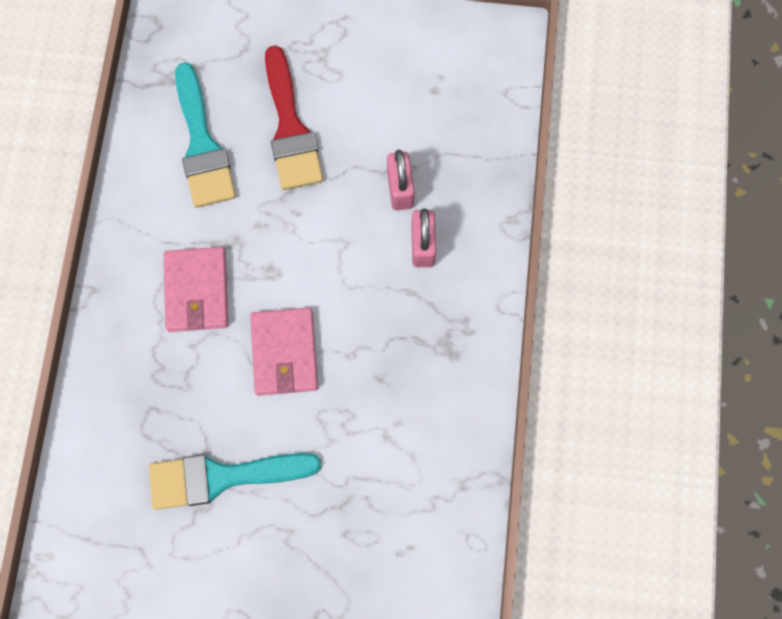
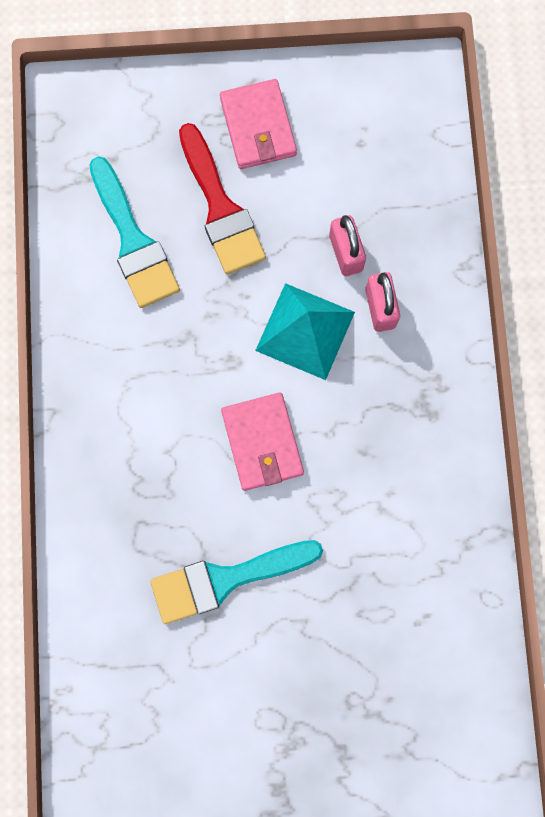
camera: 10 degrees left, 5 degrees up
pink wallet [164,247,228,332] -> pink wallet moved to [220,79,297,169]
none -> turquoise pyramid [255,283,355,380]

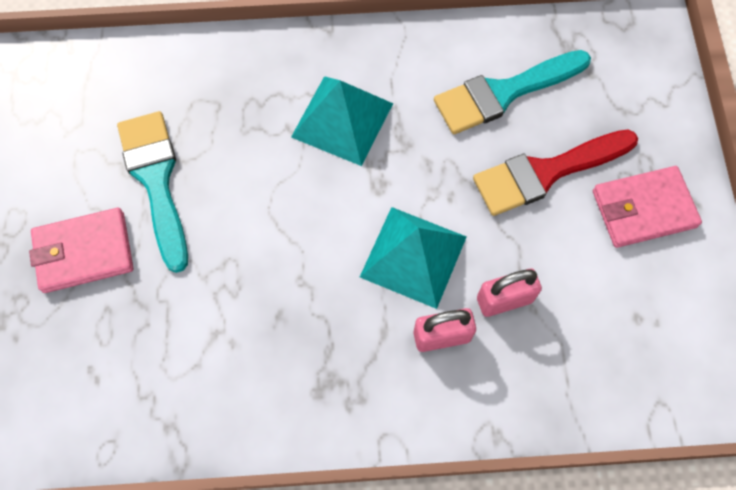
camera: 90 degrees right, 10 degrees down
pink wallet [221,393,304,491] -> pink wallet moved to [29,208,133,293]
none -> turquoise pyramid [291,76,393,166]

